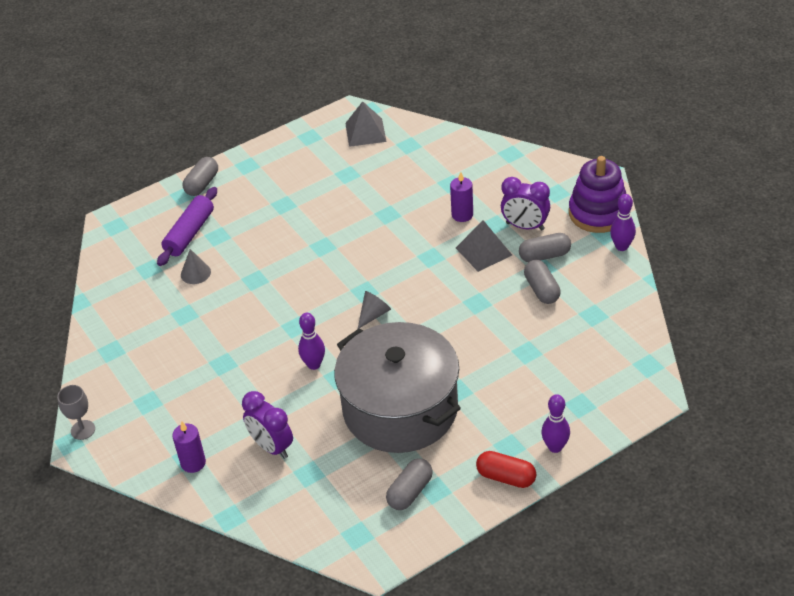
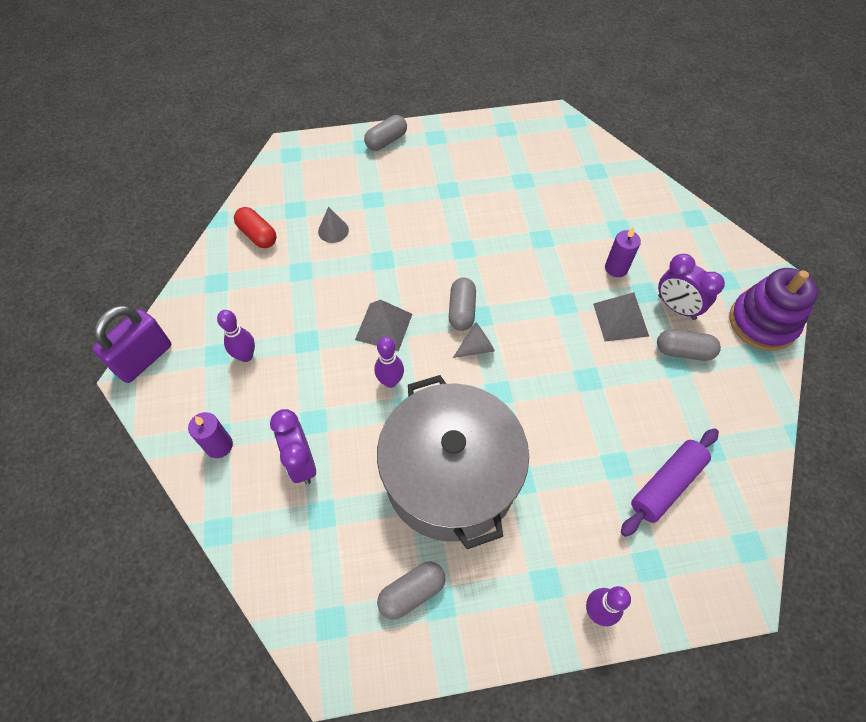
camera: 20 degrees right, 15 degrees up
grey goblet [57,385,95,440] -> purple padlock [93,305,171,383]
purple rolling pin [157,187,217,266] -> purple rolling pin moved to [621,428,719,537]
grey pyramid [345,101,387,147] -> grey pyramid moved to [355,300,412,351]
red capsule [476,451,536,488] -> red capsule moved to [234,207,277,248]
grey capsule [524,260,561,304] -> grey capsule moved to [449,278,476,331]
purple bowling pin [610,194,636,251] -> purple bowling pin moved to [217,310,255,362]

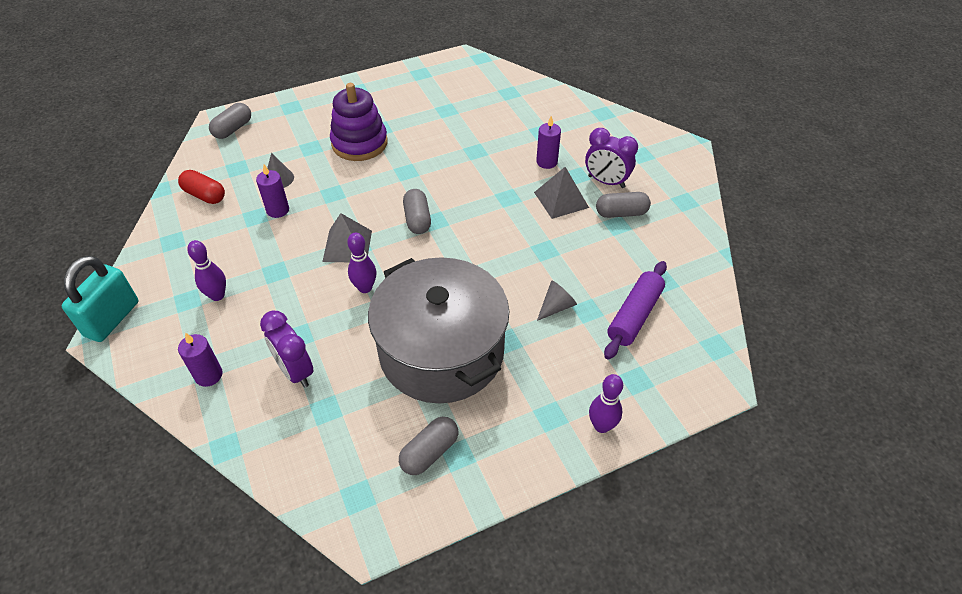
camera: 15 degrees left, 10 degrees down
purple padlock [93,305,171,383] -> turquoise padlock [62,256,138,342]
grey capsule [364,115,407,151] -> grey capsule moved to [209,103,251,139]
grey cone [453,322,495,358] -> grey cone moved to [537,280,577,321]
purple stacking toy [729,268,818,351] -> purple stacking toy moved to [330,83,388,161]
none -> purple candle [256,164,289,218]

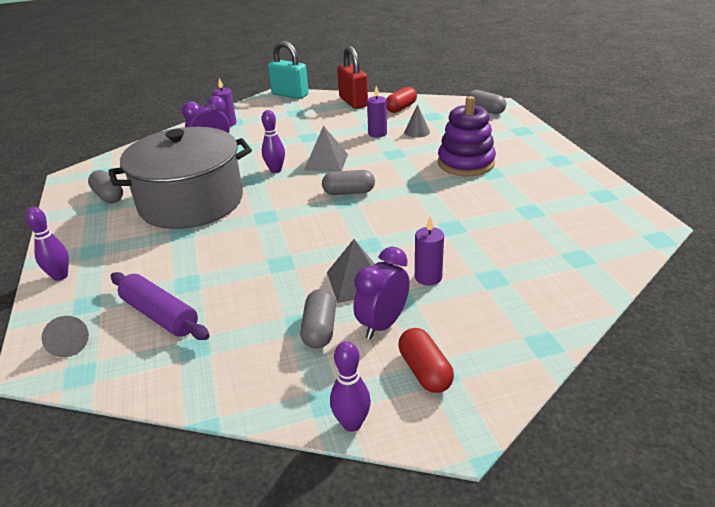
camera: 100 degrees right, 15 degrees down
purple bowling pin [187,240,226,301] -> purple bowling pin moved to [330,341,371,432]
grey cone [537,280,577,321] -> grey cone moved to [42,316,89,357]
none -> red padlock [337,46,368,109]
none -> red capsule [398,328,454,393]

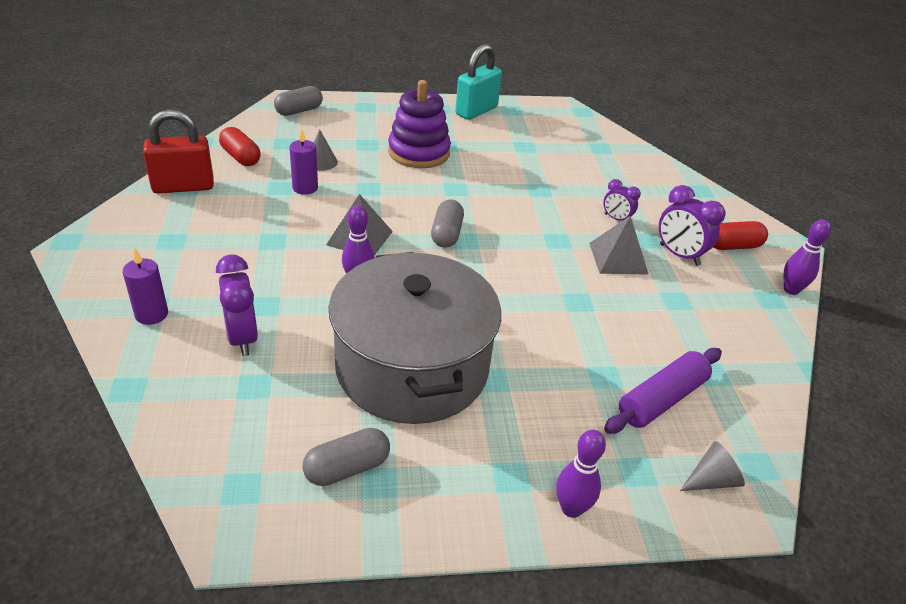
camera: 85 degrees left, 5 degrees up
turquoise padlock [268,41,309,99] -> turquoise padlock moved to [455,44,502,120]
grey capsule [300,289,336,349] -> none
purple candle [415,216,444,286] -> purple clock [603,179,641,221]

